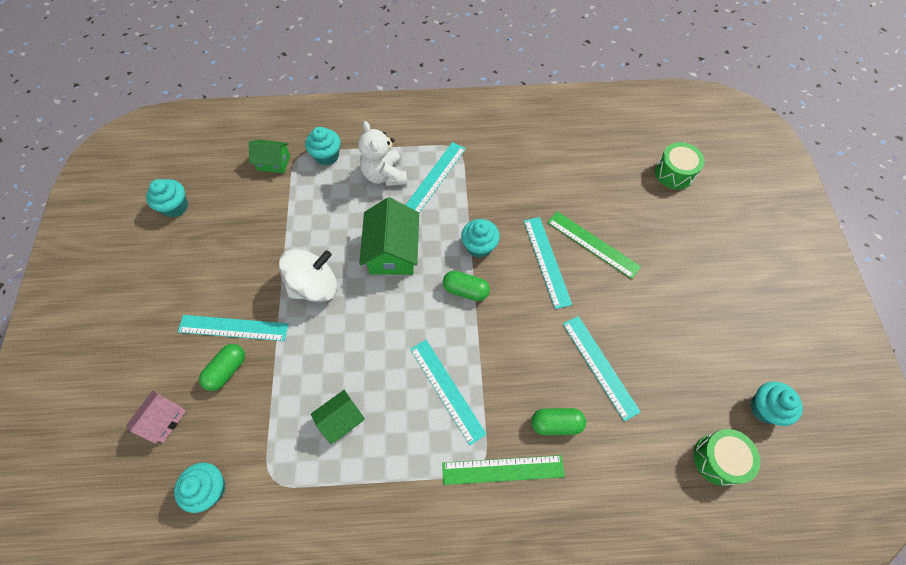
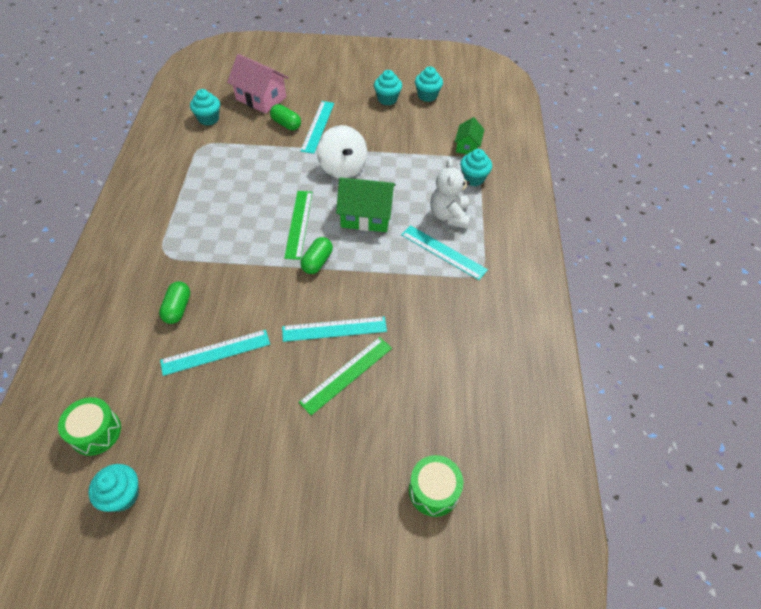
camera: 95 degrees right, 10 degrees down
pink house [126,390,186,444] -> pink house [227,54,289,114], size x1.70
green house [311,390,365,444] -> none
white teddy bear [358,121,407,186] -> white teddy bear turned 75 degrees counterclockwise [430,159,470,229]
turquoise ruler [410,340,487,445] -> none
green ruler [442,455,565,485] -> green ruler moved to [284,191,313,260]
turquoise cupcake [461,219,500,258] -> turquoise cupcake moved to [374,70,402,105]

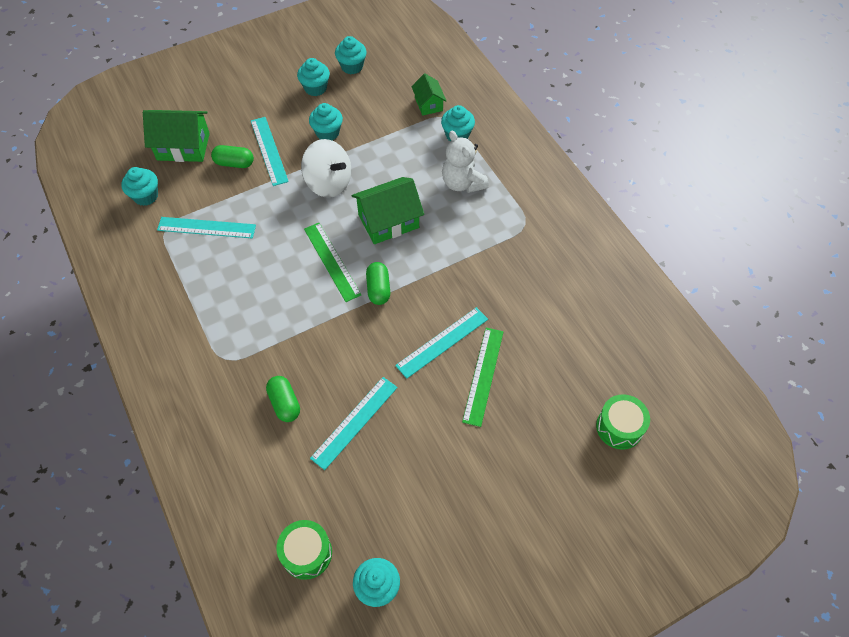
camera: 30 degrees left, 5 degrees up
pink house [227,54,289,114] -> green house [143,110,210,162]
turquoise ruler [401,225,488,280] -> turquoise ruler moved to [157,217,256,238]
none -> turquoise cupcake [309,103,343,141]

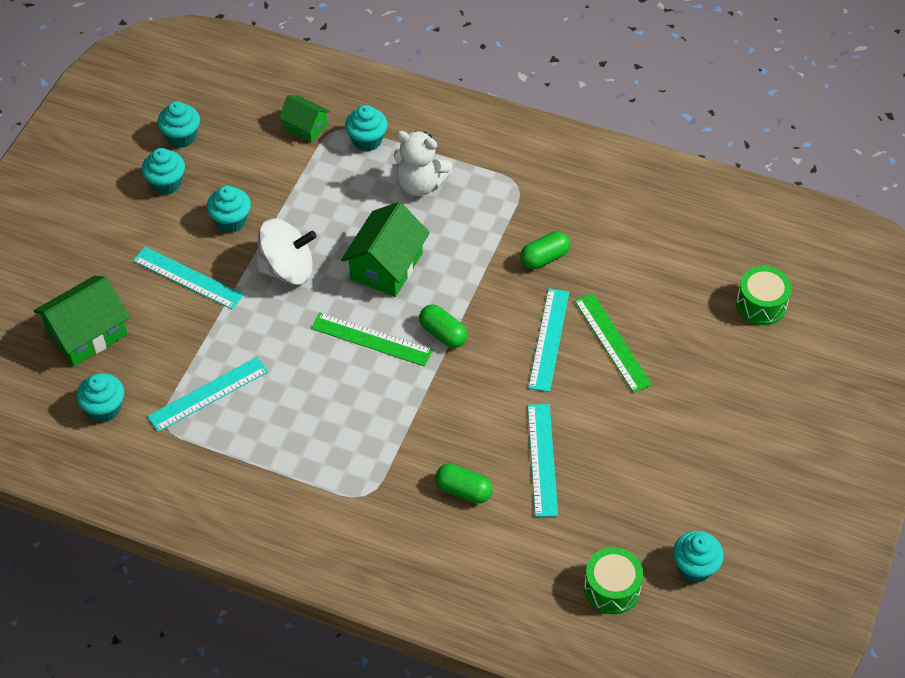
camera: 40 degrees left, 5 degrees down
green capsule [211,145,254,168] -> green capsule moved to [520,231,570,269]

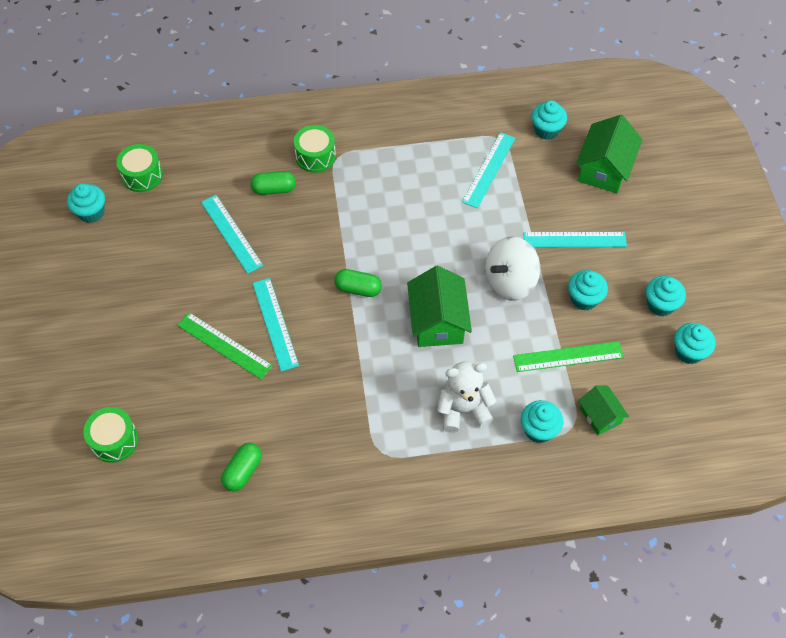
camera: 150 degrees right, 5 degrees up
green house [279,95,330,142] -> green house turned 60 degrees clockwise [578,385,629,435]
green ruler [311,312,433,367] -> green ruler moved to [513,341,624,372]
green capsule [520,231,570,269] -> green capsule moved to [221,443,262,492]
none -> green drum [294,125,336,173]

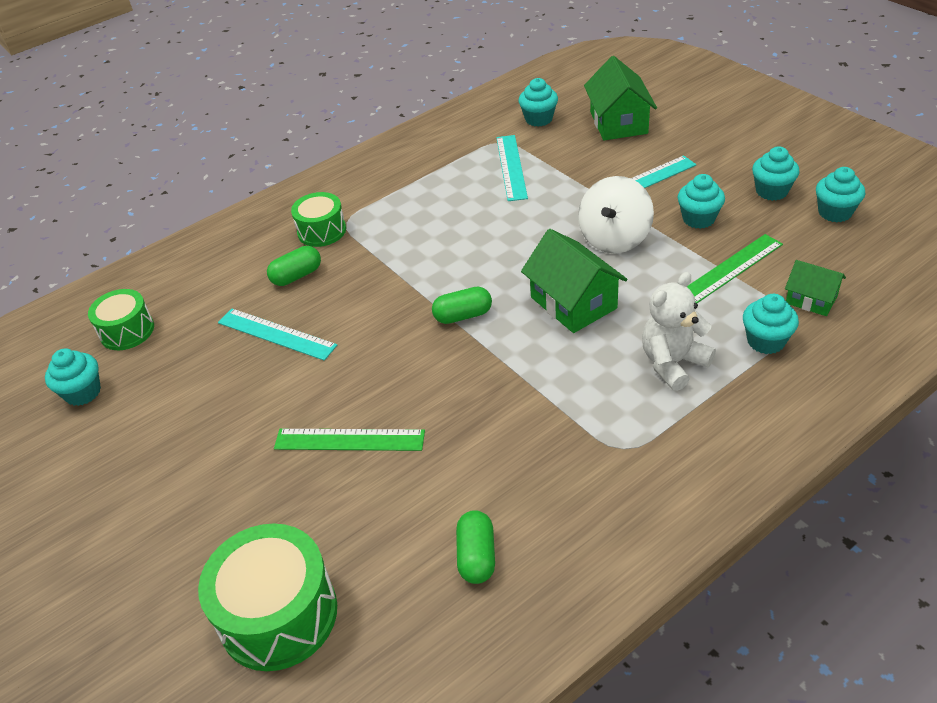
camera: 25 degrees left, 15 degrees down
green drum [83,407,138,463] -> green drum [198,523,337,671], size x1.64
turquoise ruler [252,278,299,371] -> none

